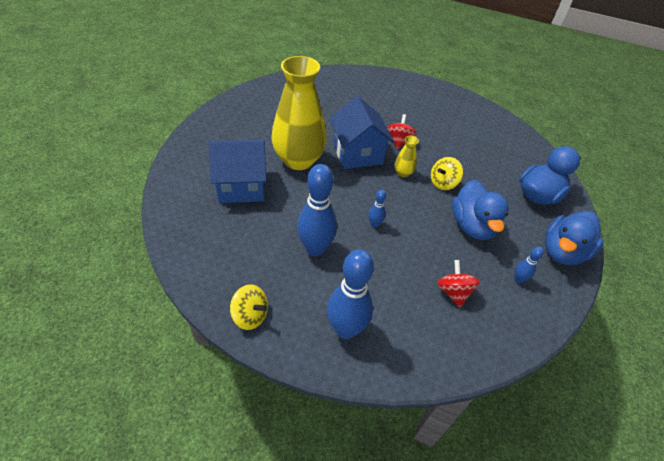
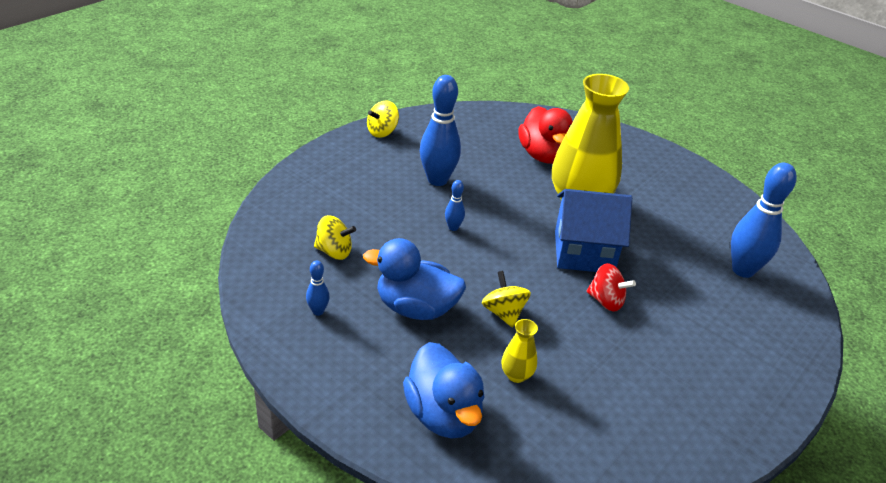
camera: 110 degrees right, 10 degrees down
blue house [208,140,266,203] -> red duck [518,106,573,164]
blue bowling pin [327,249,374,339] -> blue bowling pin moved to [731,163,797,278]
yellow vase [395,136,419,177] -> yellow vase moved to [502,319,538,383]
red spinning top [437,260,480,307] -> yellow spinning top [314,215,356,260]
blue duck [545,211,604,265] -> none

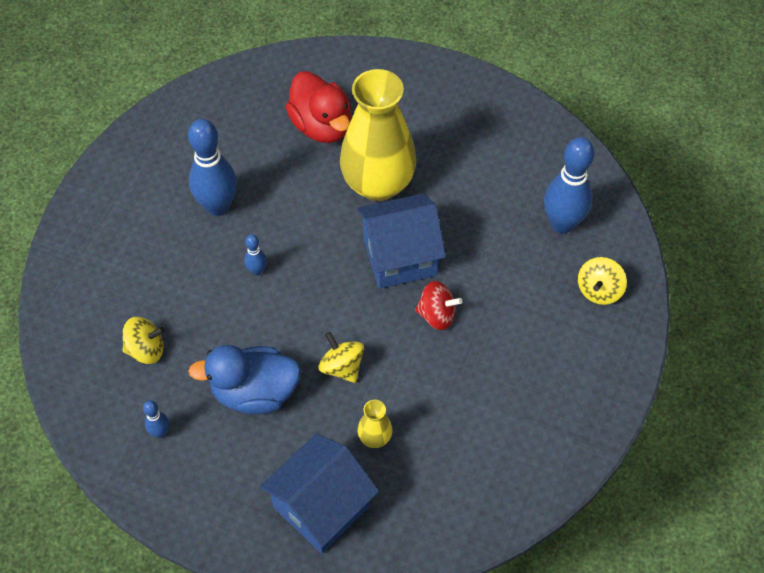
camera: 15 degrees left, 20 degrees up
yellow spinning top [367,100,399,138] -> yellow spinning top moved to [578,257,627,305]
blue duck [403,342,485,439] -> blue house [260,434,379,554]

